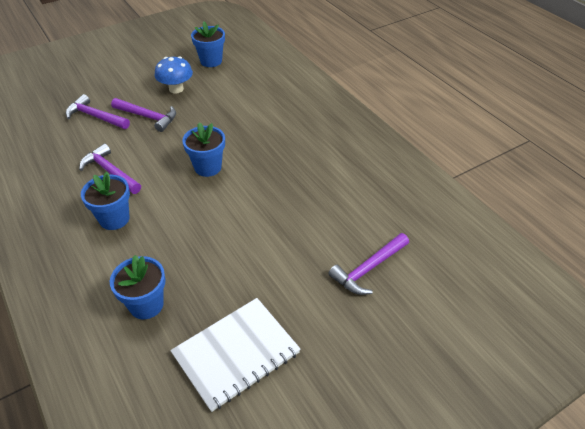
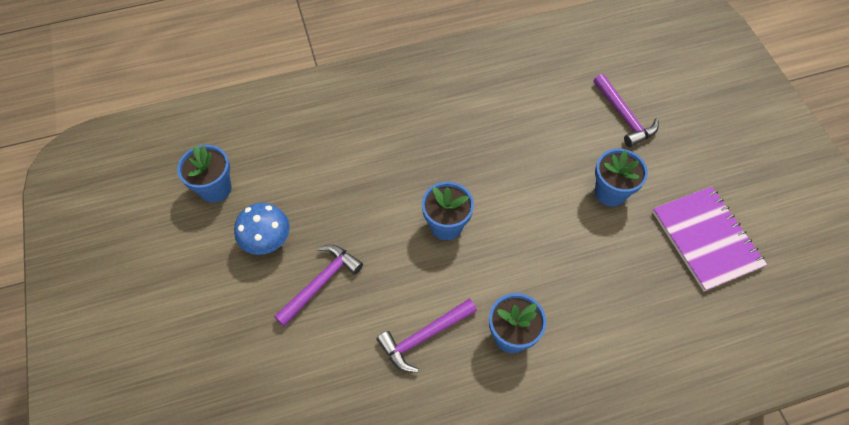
camera: 75 degrees left, 15 degrees up
purple hammer [66,94,130,129] -> none
blue flower pot [110,255,166,319] -> blue flower pot moved to [595,149,648,207]
white notebook [170,298,300,412] -> purple notebook [652,186,767,291]

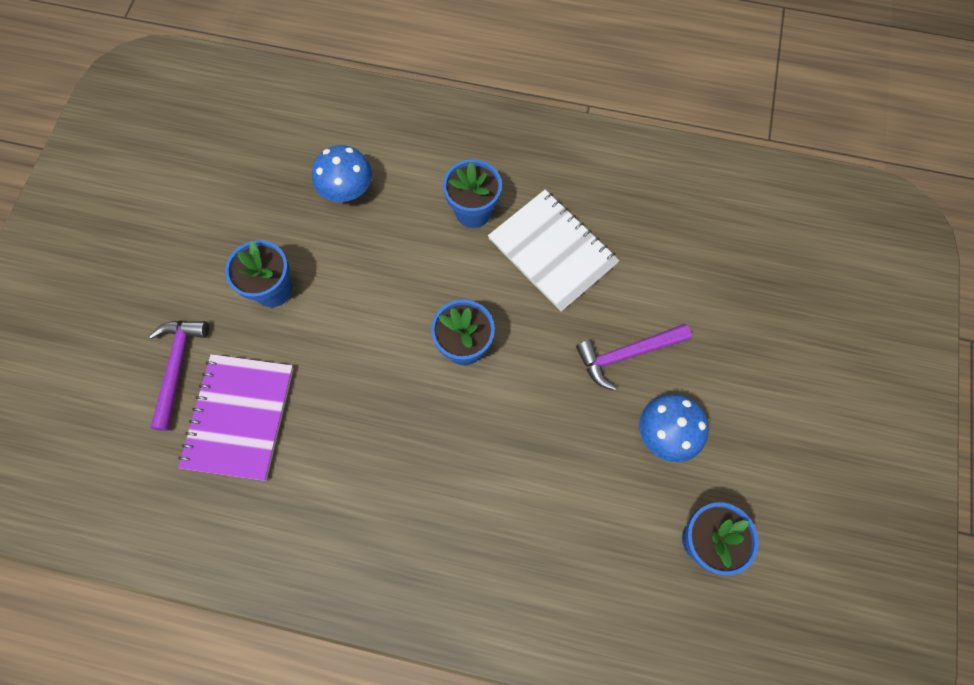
camera: 150 degrees left, 10 degrees up
purple hammer [377,298,477,373] -> white notebook [488,190,620,312]
purple notebook [652,186,767,291] -> purple notebook moved to [178,354,294,481]
none -> blue mushroom [312,145,372,202]

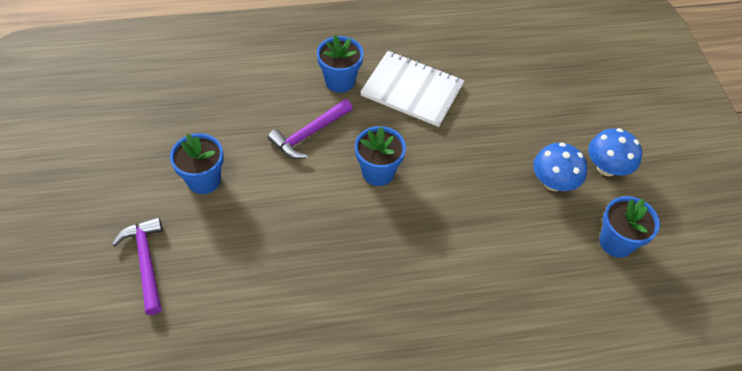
camera: 25 degrees left, 15 degrees down
purple notebook [178,354,294,481] -> none
blue mushroom [312,145,372,202] -> blue mushroom moved to [588,128,642,176]
purple hammer [576,324,692,391] -> purple hammer moved to [268,99,353,159]

